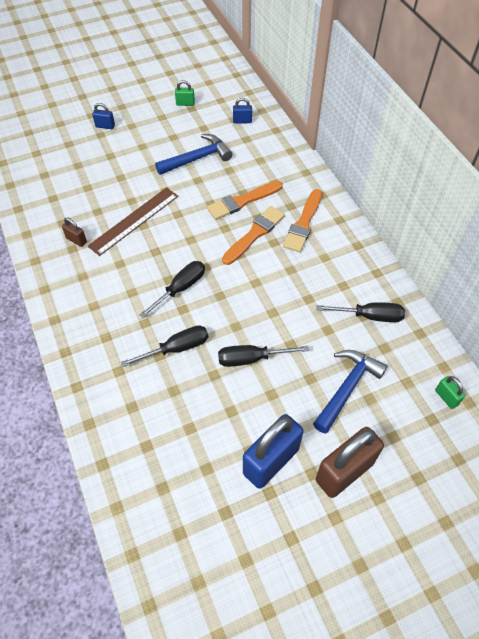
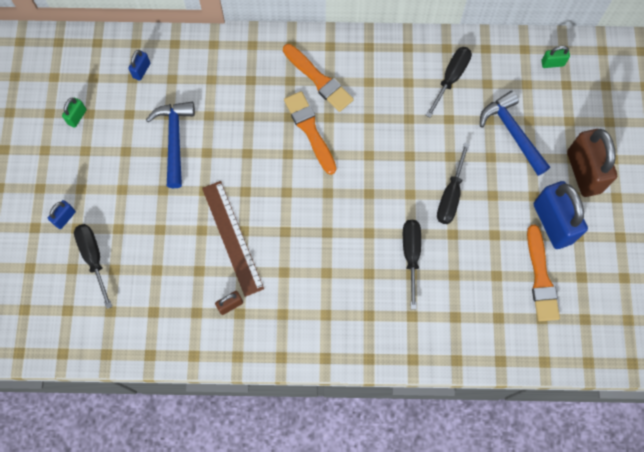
camera: 65 degrees left, 15 degrees up
black screwdriver [139,261,205,318] -> black screwdriver moved to [74,224,112,309]
orange brush [207,181,283,220] -> orange brush moved to [527,225,560,321]

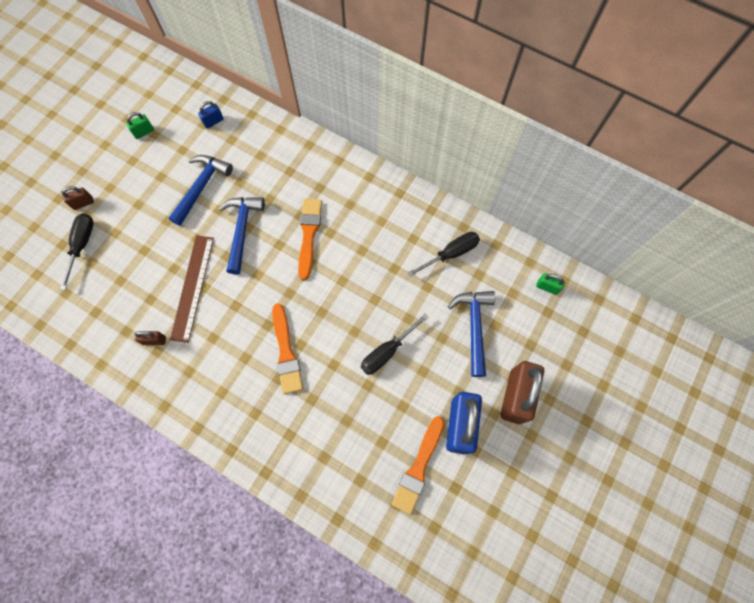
camera: 30 degrees right, 0 degrees up
blue padlock [48,200,76,229] -> brown padlock [62,186,94,210]
orange brush [283,44,354,112] -> orange brush moved to [272,303,303,394]
black screwdriver [403,220,421,309] -> none
none -> blue hammer [219,197,265,274]

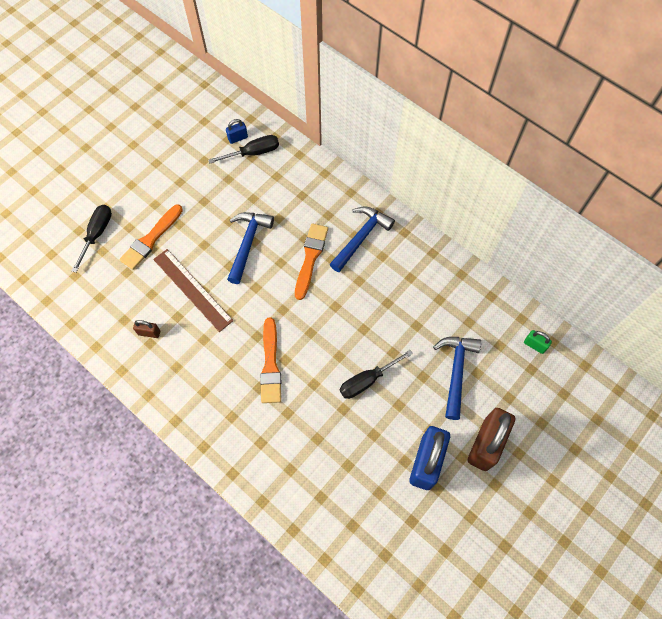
camera: 10 degrees right, 5 degrees down
brown padlock [62,186,94,210] -> none
green padlock [126,112,154,139] -> none
blue hammer [169,155,233,226] -> blue hammer moved to [330,206,395,272]
brown ruler [170,235,214,343] -> brown ruler turned 60 degrees counterclockwise [153,249,233,332]
orange brush [392,416,444,514] -> orange brush moved to [119,204,183,270]
black screwdriver [407,232,480,277] -> black screwdriver moved to [208,135,279,164]

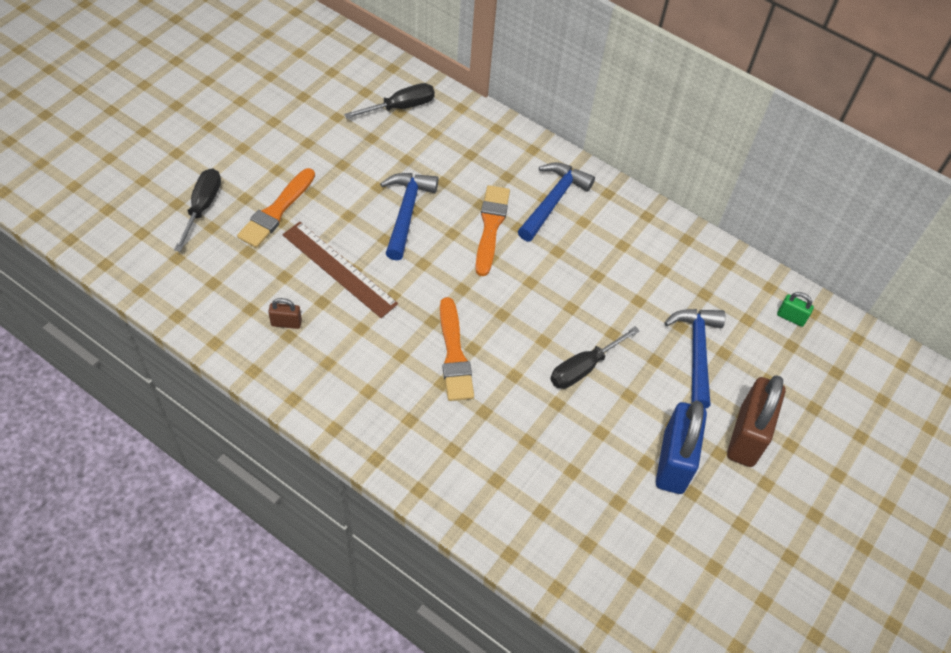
camera: 10 degrees left, 10 degrees down
blue padlock [226,119,248,144] -> none

